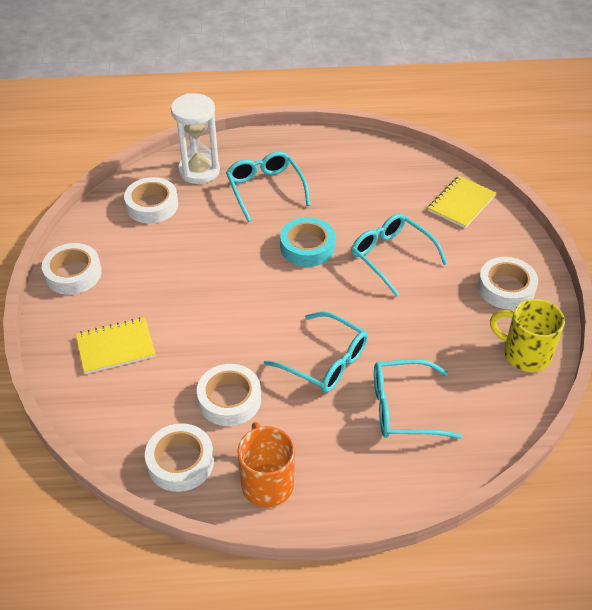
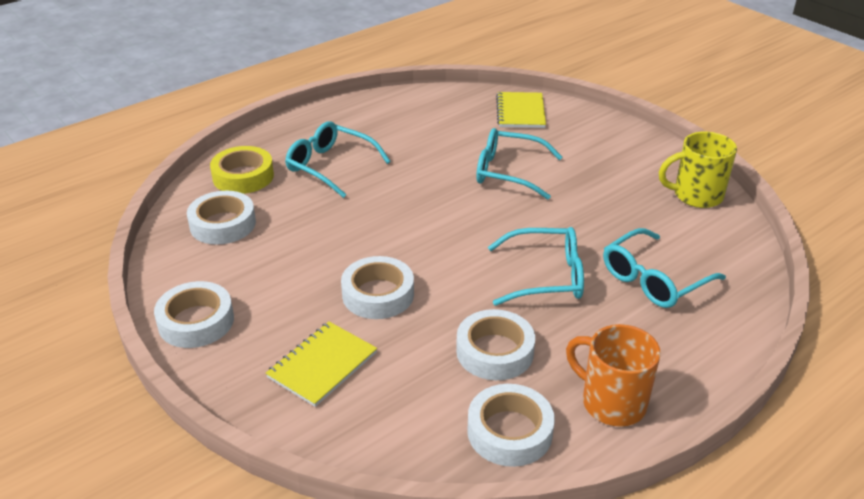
camera: 35 degrees left, 10 degrees down
white hourglass [171,93,220,184] -> yellow tape [210,146,274,194]
turquoise tape [280,217,335,267] -> none
white tape [478,257,538,310] -> white tape moved to [341,256,414,319]

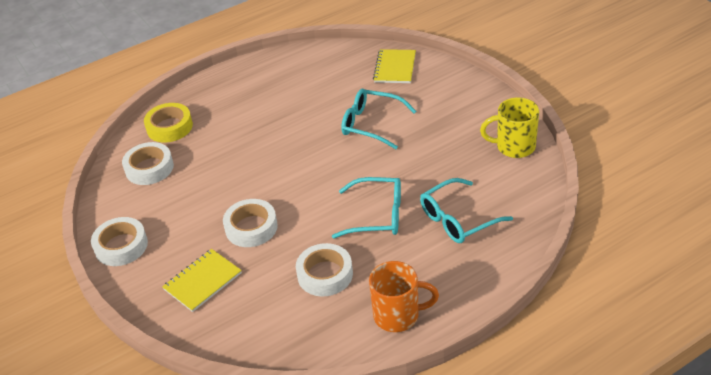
camera: 10 degrees right, 5 degrees up
turquoise glasses [285,121,391,198] -> none
white tape [467,384,555,467] -> none
orange mug [566,324,661,427] -> orange mug turned 135 degrees clockwise [369,261,439,332]

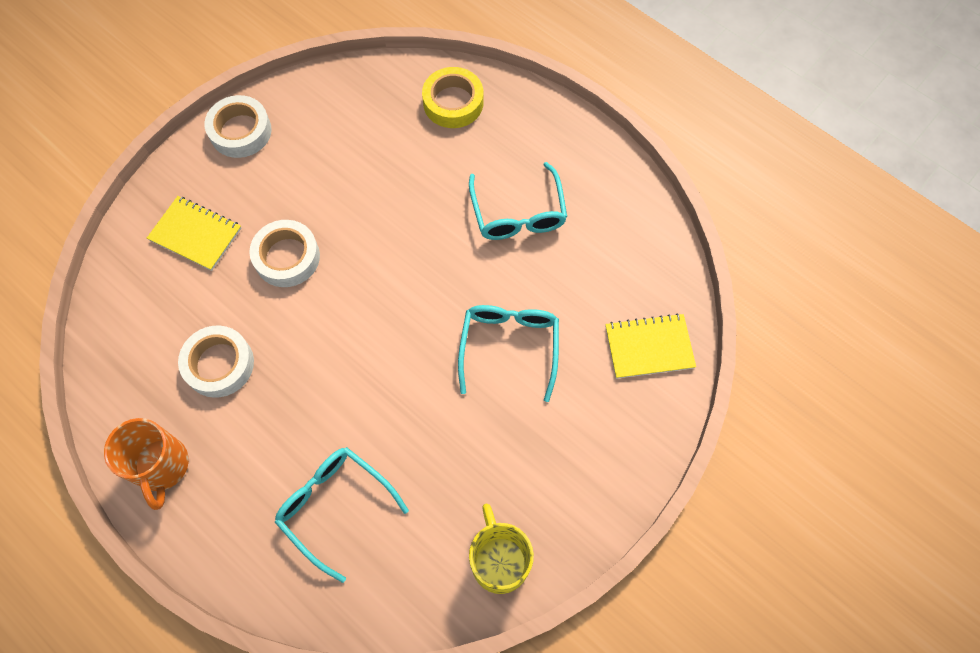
camera: 70 degrees right, 25 degrees up
white tape [122,142,174,185] -> none
turquoise glasses [332,177,401,239] -> turquoise glasses moved to [469,162,567,240]

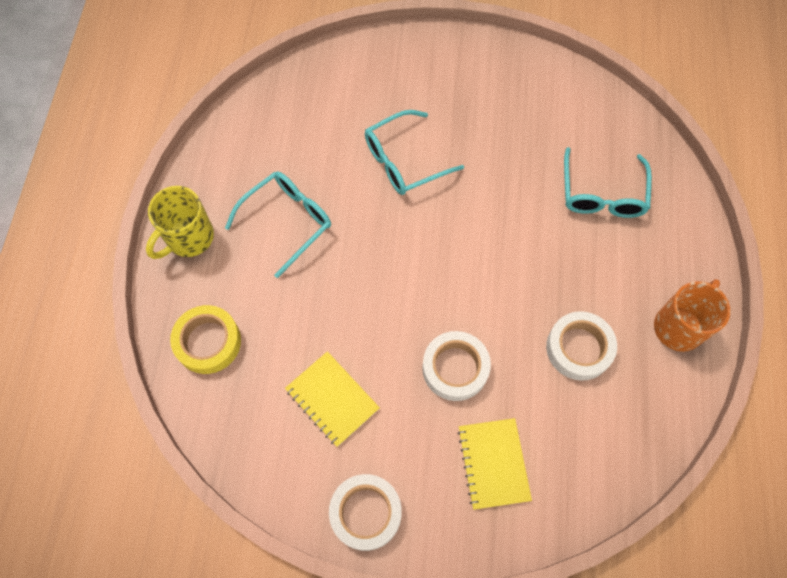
camera: 125 degrees left, 0 degrees up
yellow mug [469,503,534,594] -> yellow mug moved to [146,186,214,259]
yellow notebook [605,313,696,379] -> yellow notebook moved to [285,351,380,447]

